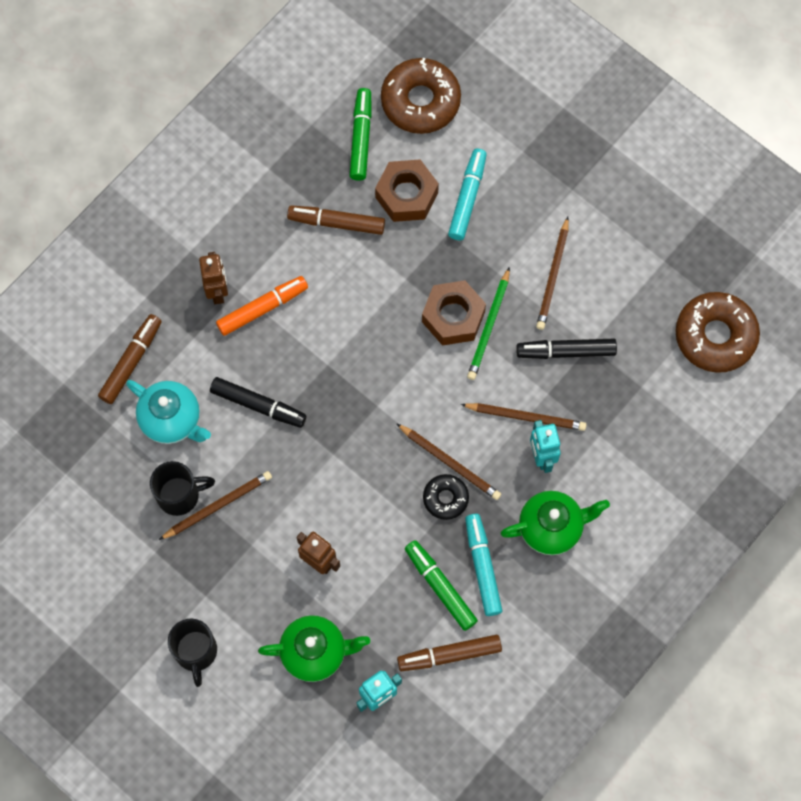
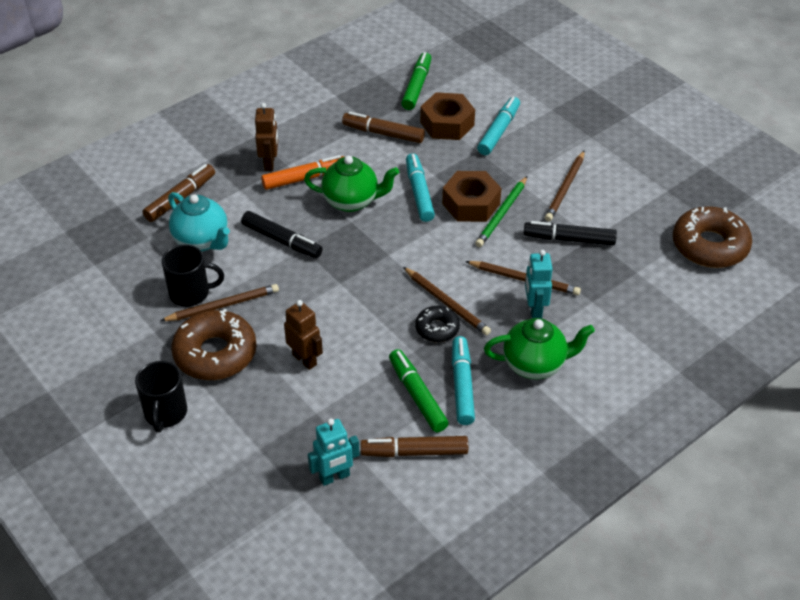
camera: 10 degrees right, 25 degrees down
green teapot [258,615,370,682] -> green teapot moved to [304,156,399,212]
brown donut [381,58,461,134] -> brown donut moved to [171,309,257,380]
none -> turquoise marker [406,154,435,222]

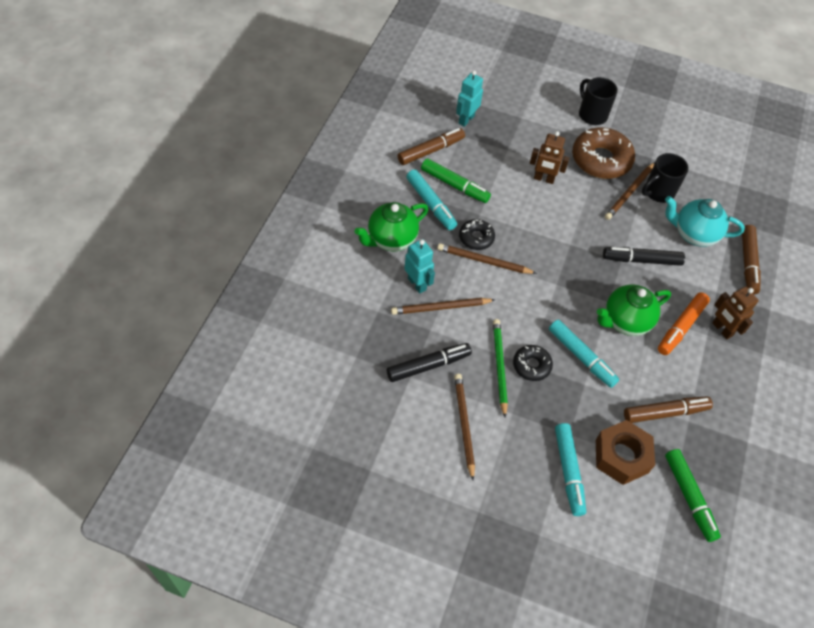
camera: 145 degrees right, 10 degrees up
brown nut [442,171,501,222] -> black donut [513,345,553,381]
brown donut [673,206,752,268] -> none

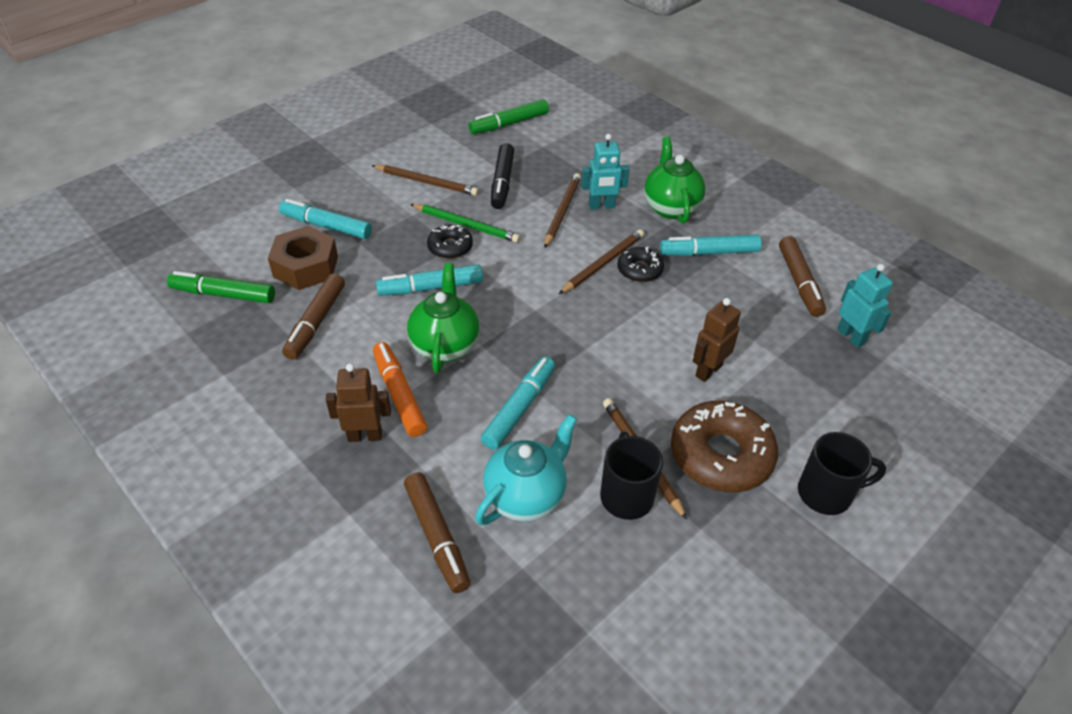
camera: 120 degrees right, 10 degrees down
green marker [421,158,491,203] -> green marker moved to [469,99,549,134]
black marker [603,247,685,266] -> turquoise marker [481,357,555,450]
brown marker [742,225,761,294] -> brown marker turned 150 degrees counterclockwise [404,473,471,593]

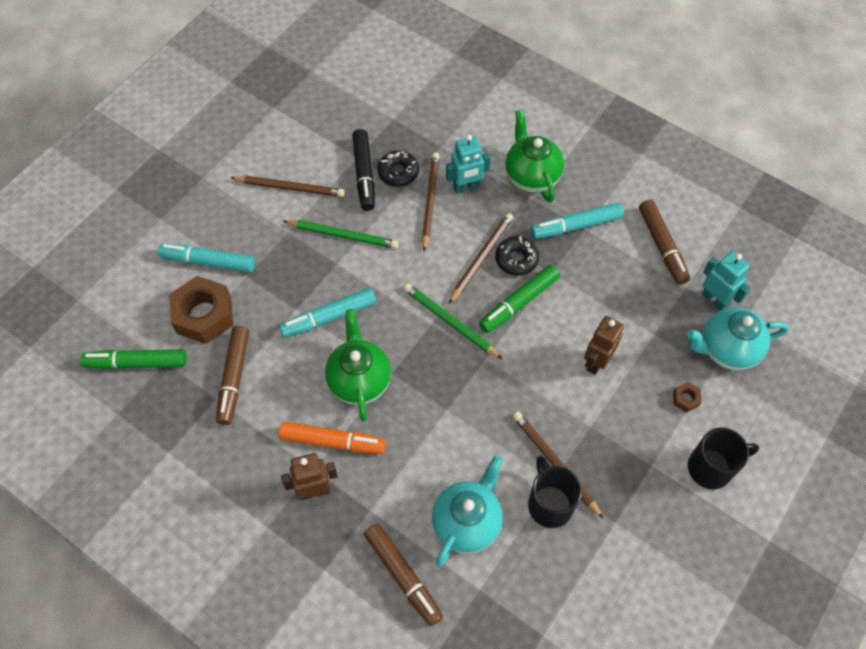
camera: 10 degrees left, 15 degrees up
orange marker [373,342,427,437] -> orange marker turned 135 degrees clockwise [279,422,386,454]
black donut [427,224,473,259] -> black donut moved to [377,151,419,187]
green marker [469,99,549,134] -> green marker moved to [479,265,560,333]
turquoise marker [481,357,555,450] -> none
brown donut [671,401,778,492] -> none
none -> green pencil [404,284,502,359]
none -> brown nut [673,382,702,413]
none -> turquoise teapot [687,307,789,370]

